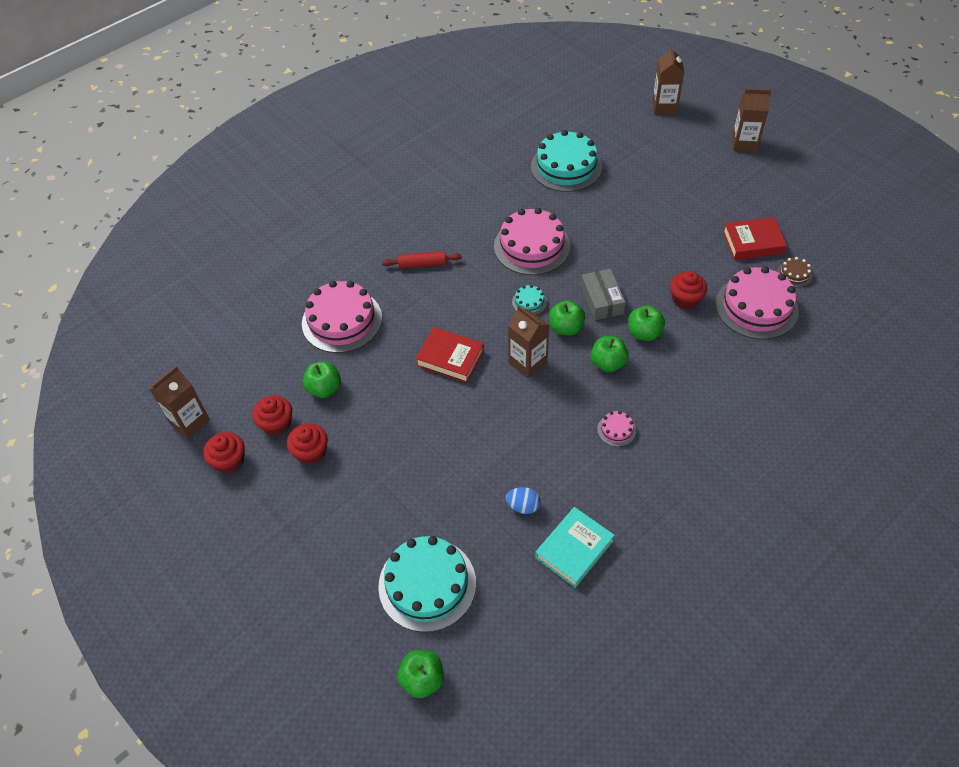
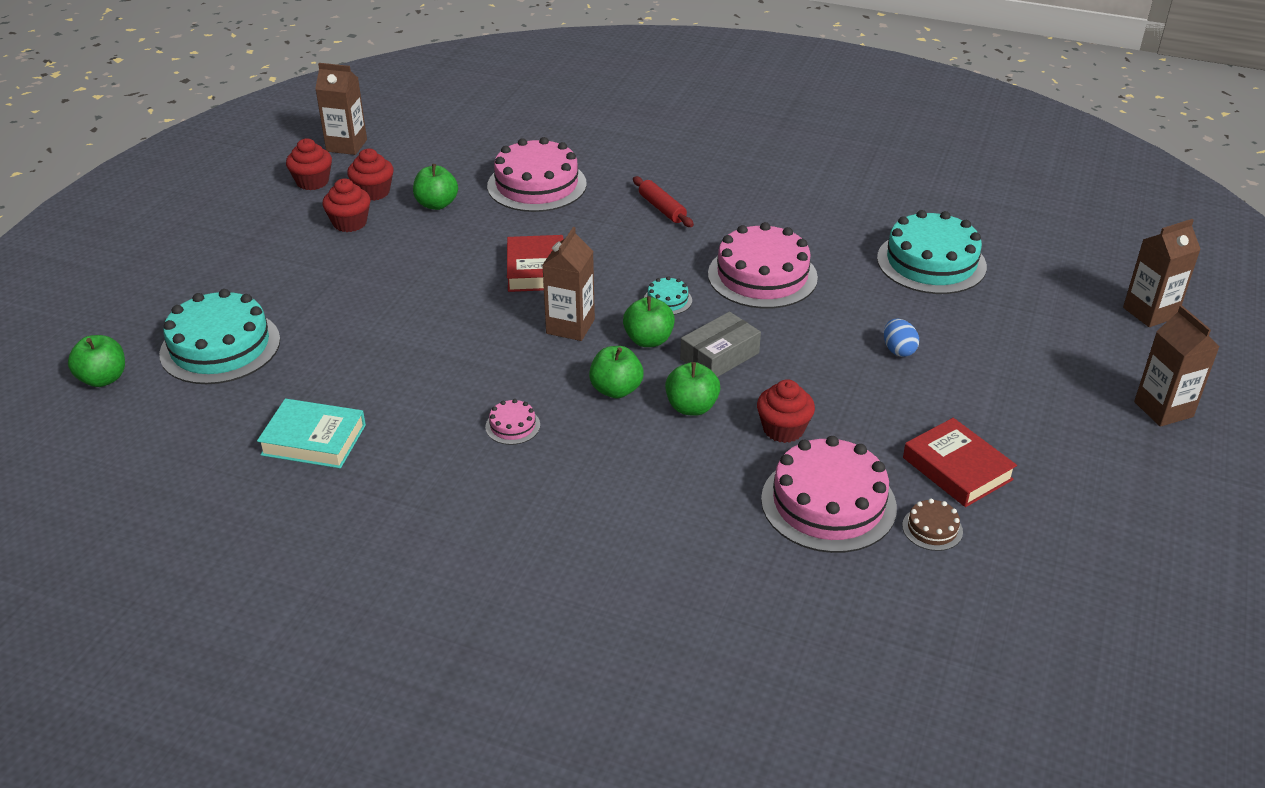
camera: 60 degrees right, 15 degrees down
blue egg [506,487,541,514] -> blue egg moved to [884,319,919,357]

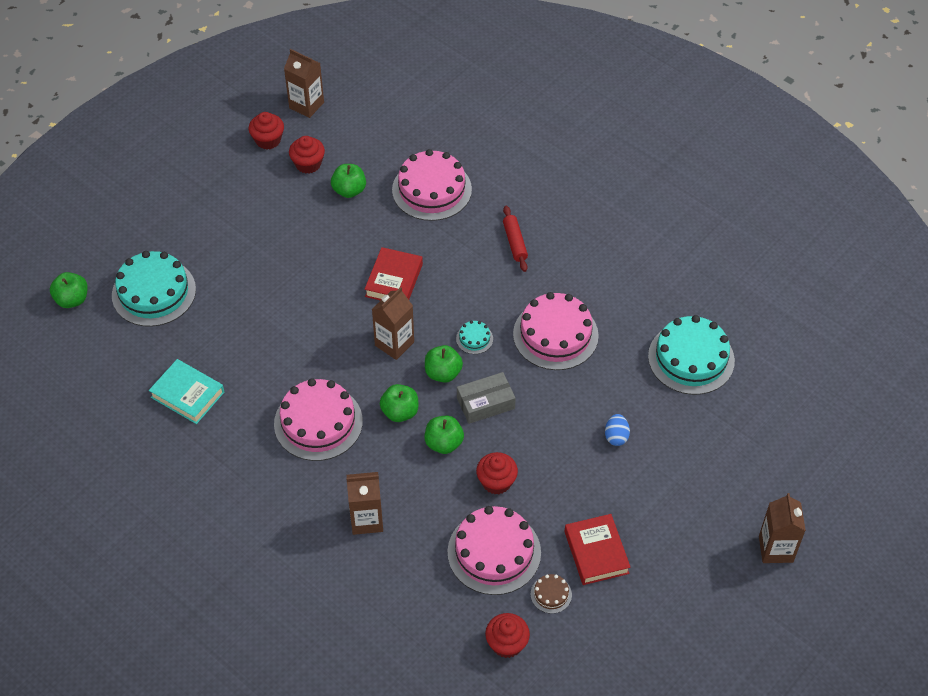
camera: 20 degrees right, 15 degrees up
red cupcake [323,179,370,232] -> red cupcake moved to [485,613,530,658]
pink cake [485,399,540,445] -> pink cake [274,378,363,461], size x2.30
brown carton [1123,219,1201,327] -> brown carton moved to [346,472,383,535]

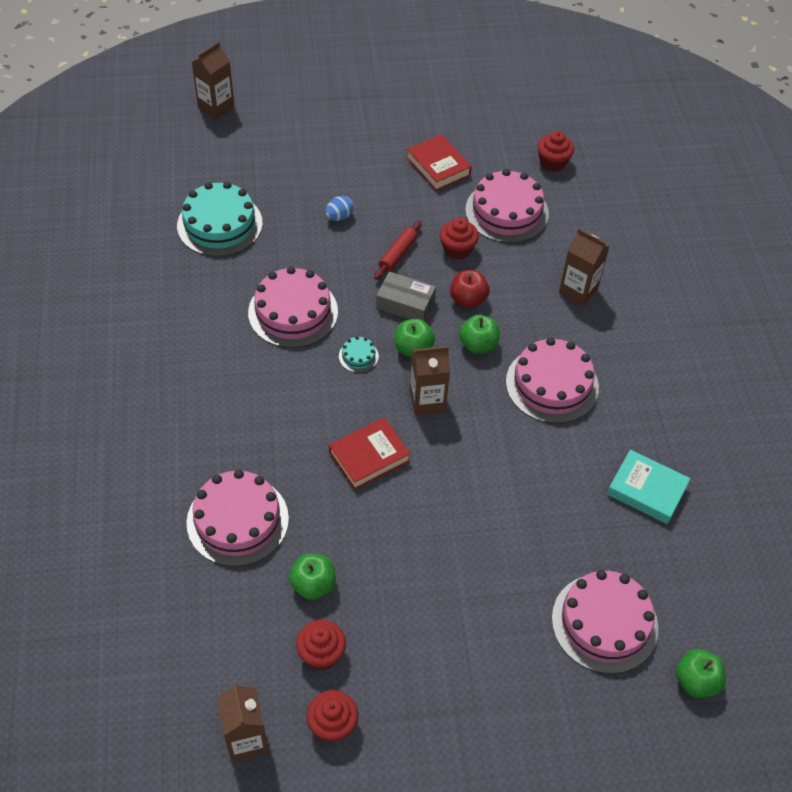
camera: 140 degrees left, 0 degrees up
turquoise cake [112,251,196,327] -> pink cake [552,570,658,674]
turquoise book [149,359,224,424] -> turquoise book turned 45 degrees counterclockwise [607,450,690,524]
green apple [425,416,464,454] -> red apple [450,270,490,308]
red rolling pin [503,206,528,272] -> red rolling pin moved to [374,220,422,280]
brown cake [531,574,572,614] -> none
red book [564,514,631,585] -> red book turned 60 degrees counterclockwise [406,134,472,191]
brown carton [759,493,806,563] -> brown carton moved to [191,42,235,119]

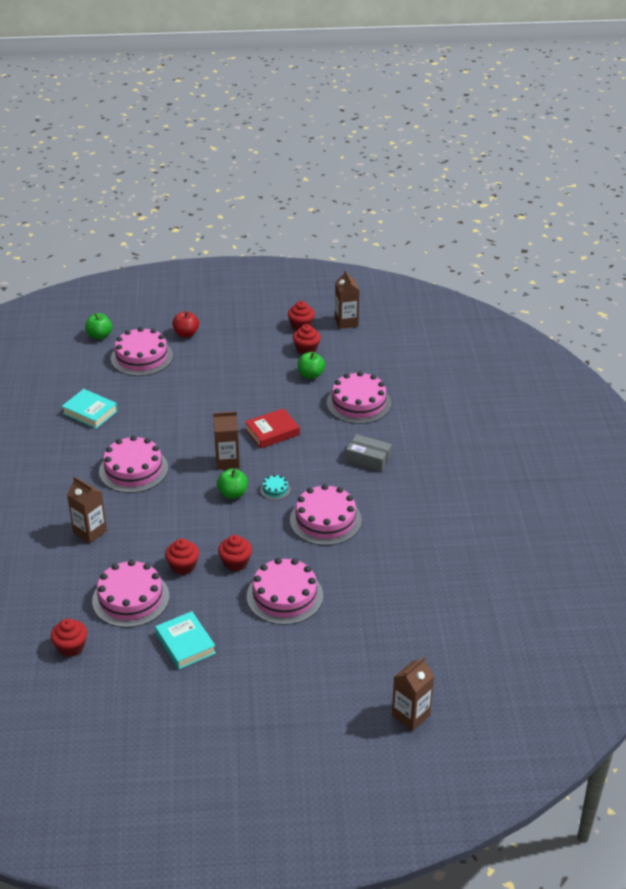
camera: 175 degrees left, 15 degrees down
turquoise cake [177,182,263,257] -> none
blue egg [325,196,354,221] -> pink cake [247,558,323,625]
red rolling pin [374,220,422,280] -> red cupcake [218,535,252,571]
grey box [376,272,436,321] -> grey box moved to [346,434,392,471]
red book [406,134,472,191] -> turquoise book [155,611,216,669]
red apple [450,270,490,308] -> red apple moved to [172,311,199,337]
green apple [459,315,500,354] -> none

